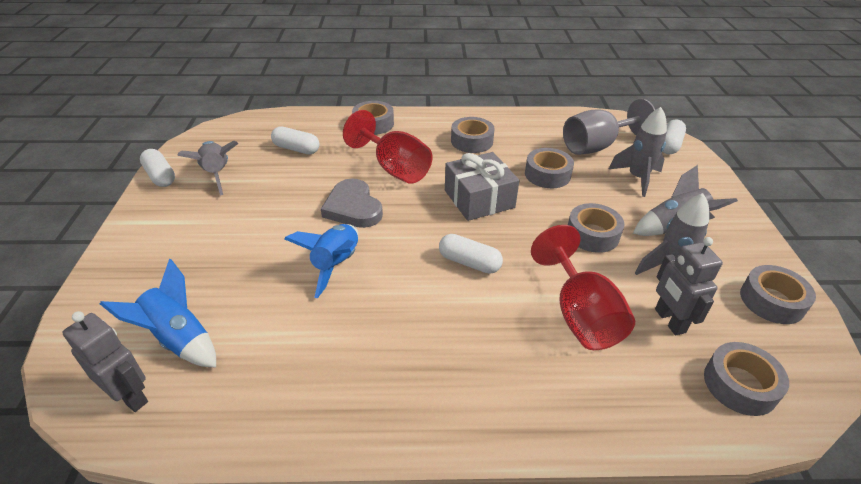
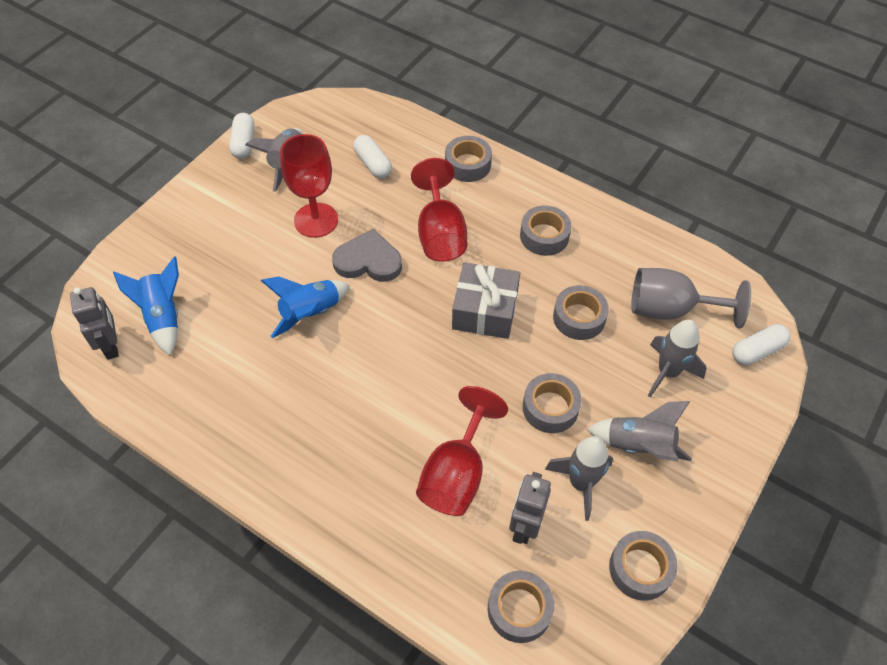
camera: 35 degrees right, 15 degrees up
grey heart [321,179,383,228] -> grey heart turned 90 degrees clockwise [332,229,402,282]
white capsule [439,234,503,274] -> none
none -> red goblet [280,134,338,238]

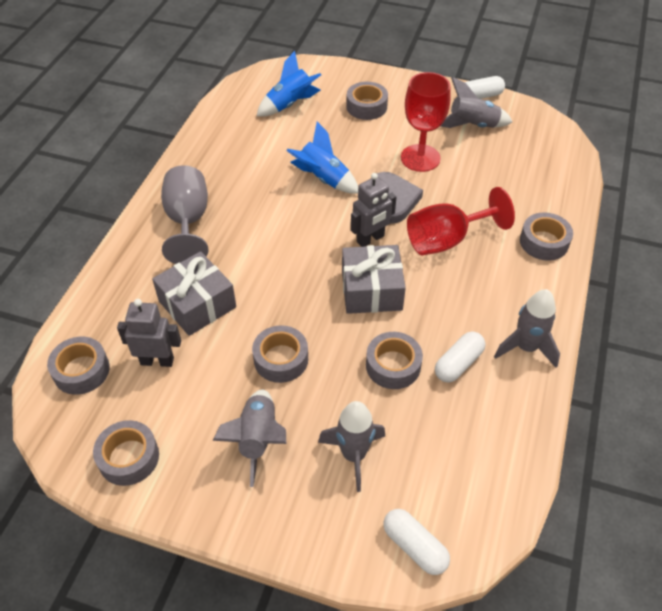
camera: 75 degrees right, 5 degrees down
grey robot [70,287,119,360] -> grey robot moved to [351,173,396,247]
white capsule [353,135,392,178] -> white capsule moved to [435,332,486,383]
red goblet [416,386,508,516] -> grey gift [152,251,236,336]
grey tape [520,206,571,256] -> grey tape moved to [346,82,388,120]
grey rocket [545,436,613,521] -> grey rocket moved to [494,289,560,368]
grey goblet [631,268,751,328] -> grey goblet moved to [161,165,208,264]

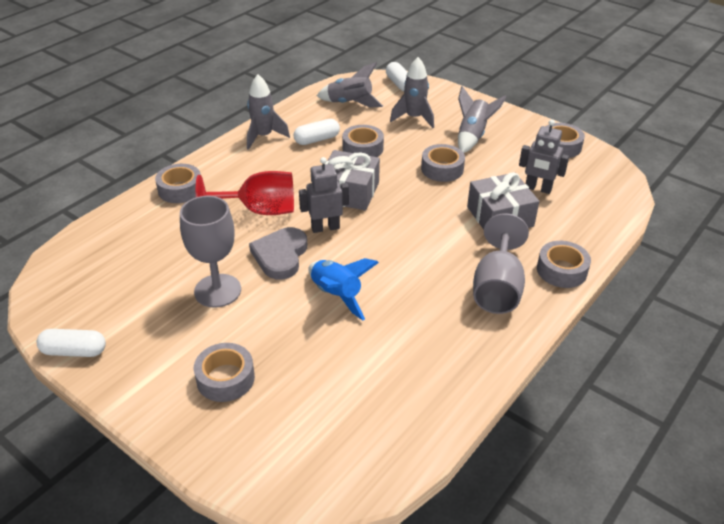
camera: 160 degrees left, 10 degrees down
grey tape [47,337,110,395] -> grey tape moved to [537,241,591,288]
blue rocket [257,51,321,117] -> none
red goblet [401,72,451,172] -> grey goblet [180,196,241,308]
grey rocket [441,77,512,128] -> grey rocket moved to [317,62,383,108]

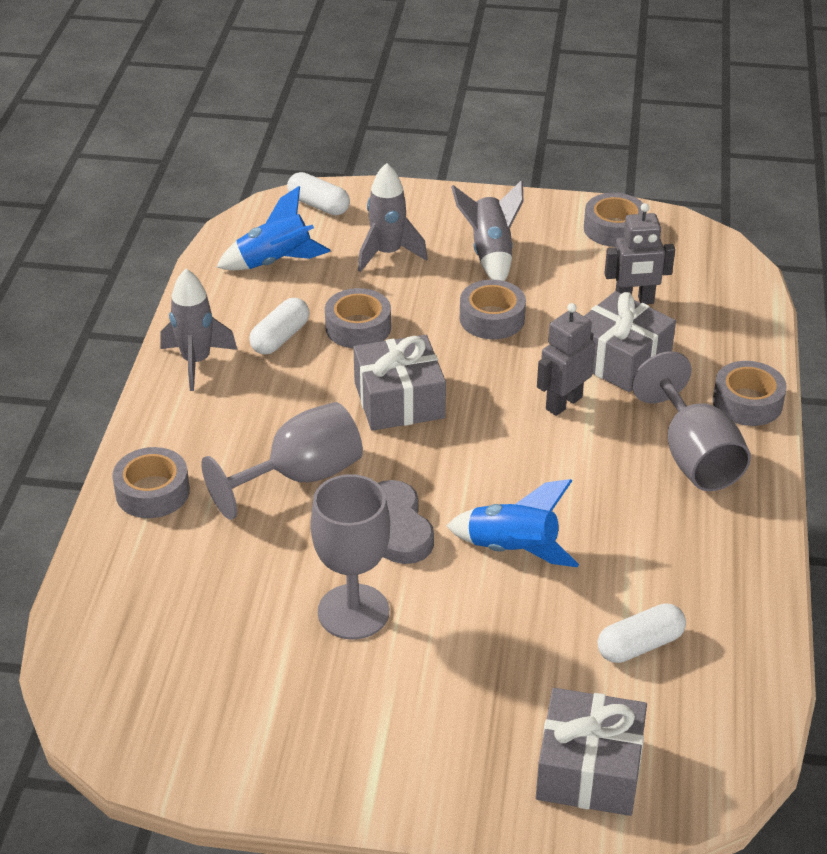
camera: 30 degrees left, 0 degrees up
white capsule [36,329,106,357] -> white capsule moved to [597,603,686,663]
grey tape [194,343,255,402] -> none
red goblet [196,171,294,215] -> grey goblet [201,402,363,520]
grey robot [299,157,349,233] -> grey robot moved to [537,303,595,416]
grey rocket [317,62,383,108] -> blue rocket [217,186,331,271]
none -> grey gift [536,688,647,816]

